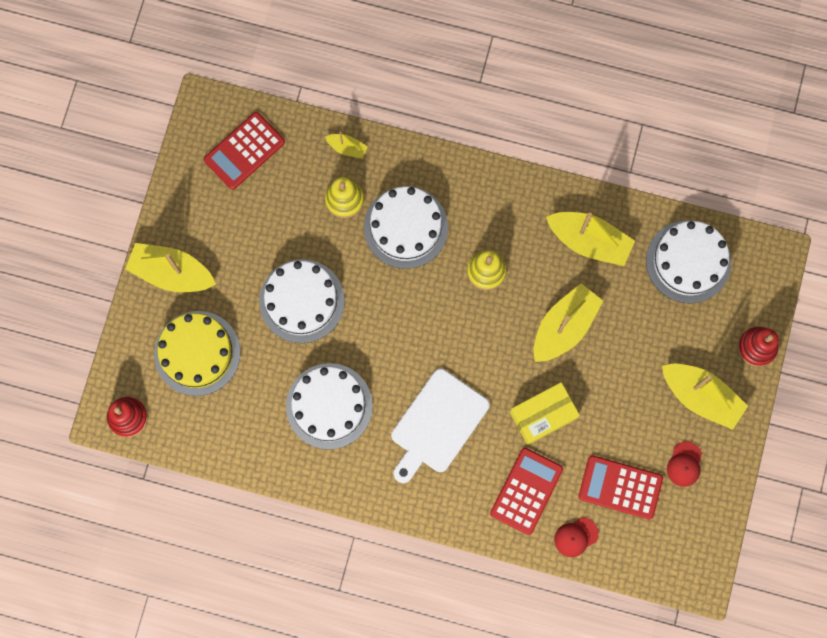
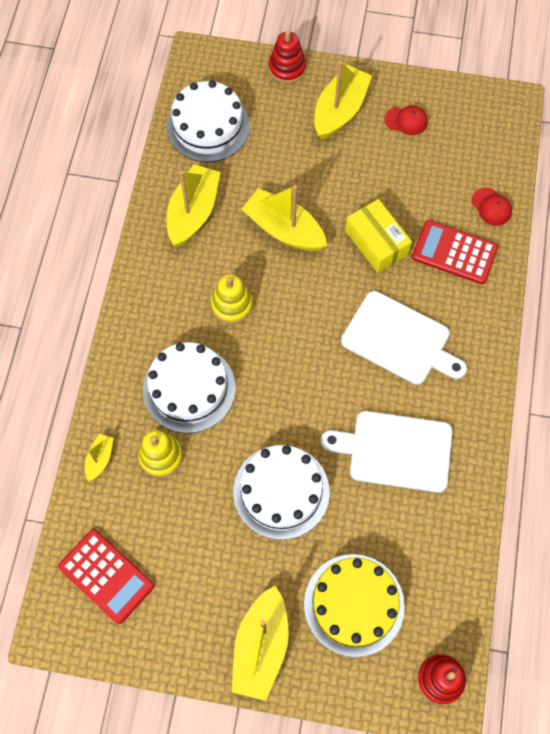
camera: 95 degrees left, 10 degrees down
white cake [286,363,373,449] -> white cutting board [321,411,452,493]
red calculator [578,455,663,519] -> none

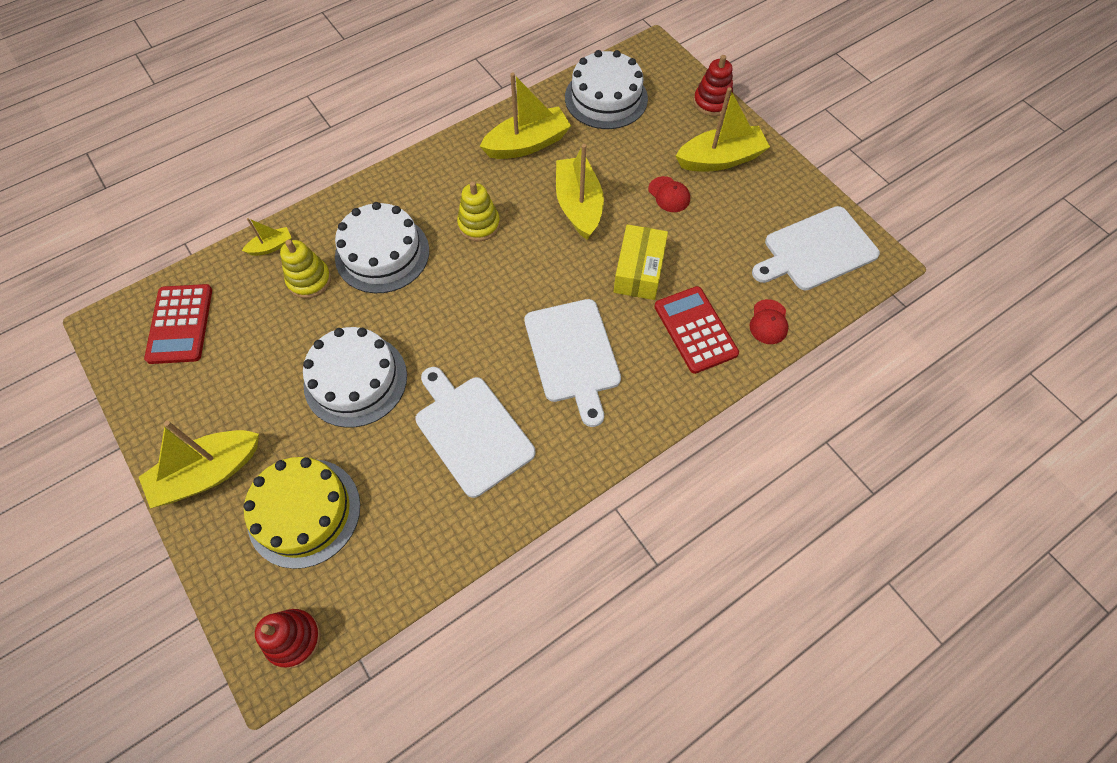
camera: 45 degrees right, 5 degrees down
red cap [385,106,428,135] -> red cap moved to [648,176,690,212]
none -> white cutting board [752,206,880,290]

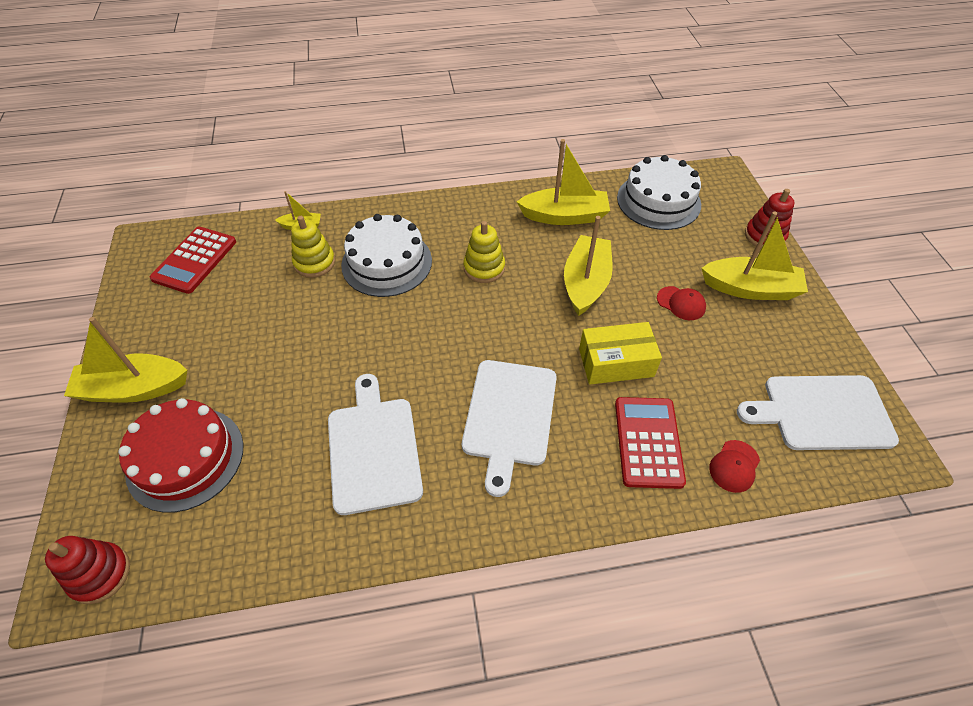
camera: 25 degrees right, 10 degrees down
yellow cake [244,457,360,569] -> red cake [118,398,243,513]
white cake [303,327,407,428] -> none
yellow box [614,224,668,300] -> yellow box turned 45 degrees clockwise [579,322,662,384]
red cap [648,176,690,212] -> red cap turned 45 degrees counterclockwise [657,286,706,320]

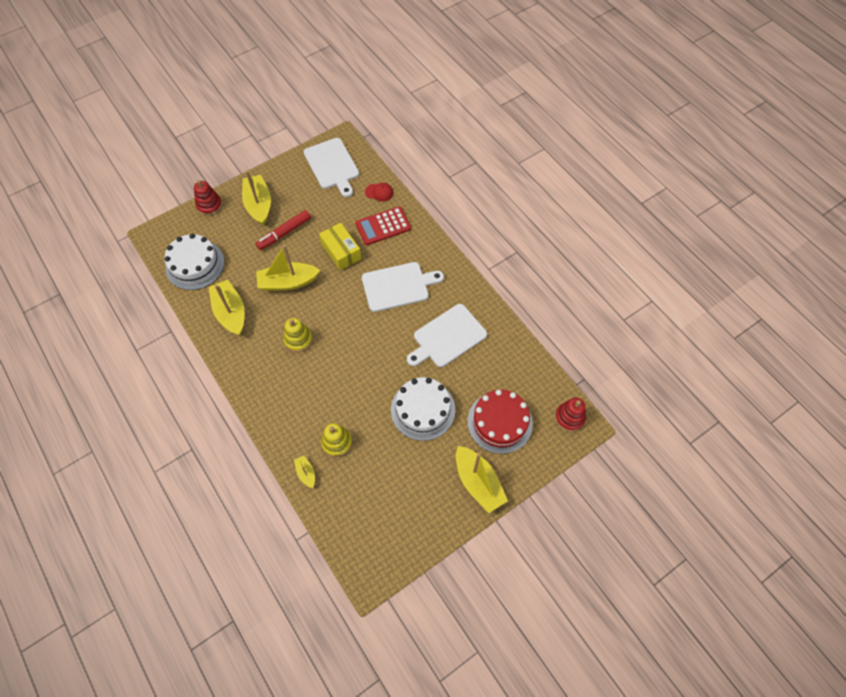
camera: 115 degrees left, 10 degrees up
red calculator [149,227,236,294] -> none
white cake [341,214,432,297] -> white cake moved to [391,377,455,441]
red cap [657,286,706,320] -> red marker [255,210,311,250]

